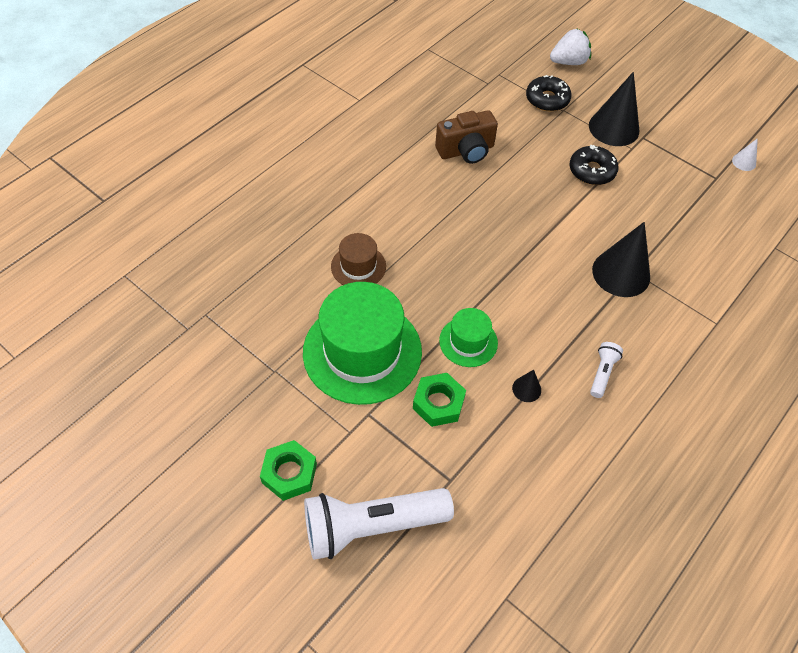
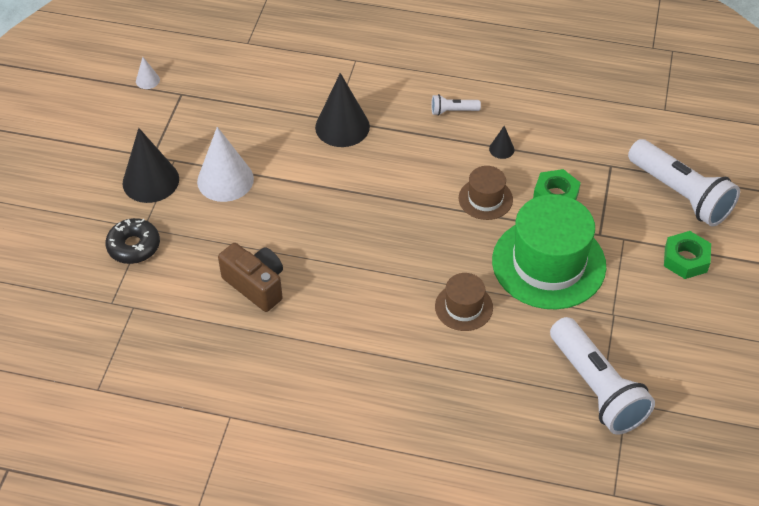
camera: 115 degrees left, 5 degrees down
green hat [439,308,498,367] -> brown hat [459,166,513,220]
white strawberry [550,29,591,65] -> none
black donut [570,145,619,185] -> white cone [197,127,254,202]
none -> white flashlight [550,317,655,435]

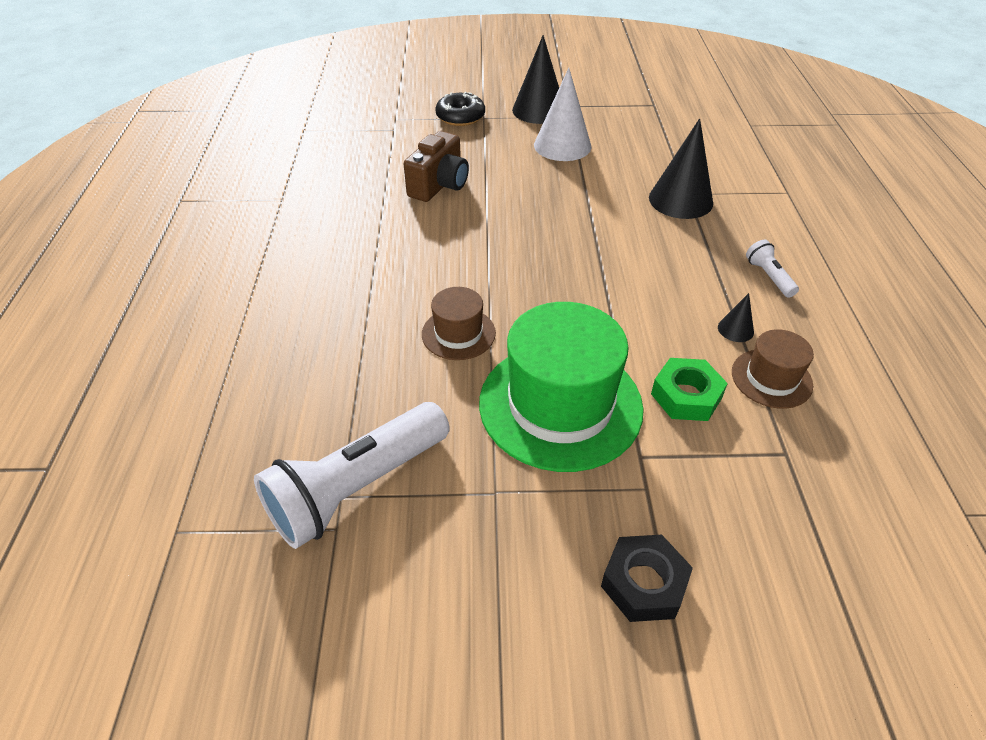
camera: 75 degrees right, 5 degrees down
white cone [136,57,160,89] -> none
brown hat [459,166,513,220] -> brown hat moved to [732,329,814,409]
white flashlight [628,139,740,227] -> none
green nut [664,231,711,279] -> black nut [601,535,693,622]

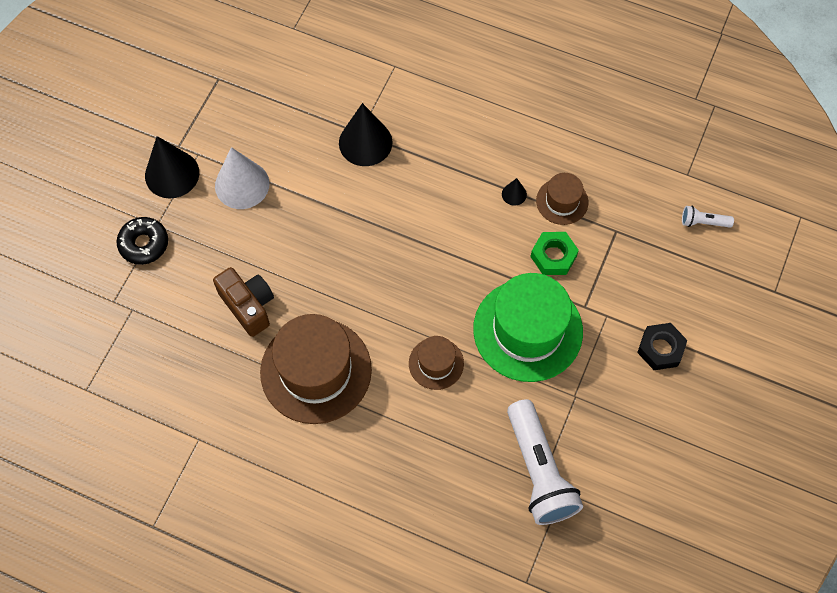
camera: 65 degrees left, 20 degrees up
white flashlight [746,240,799,298] -> white flashlight moved to [682,206,734,228]
none -> brown hat [260,314,372,424]

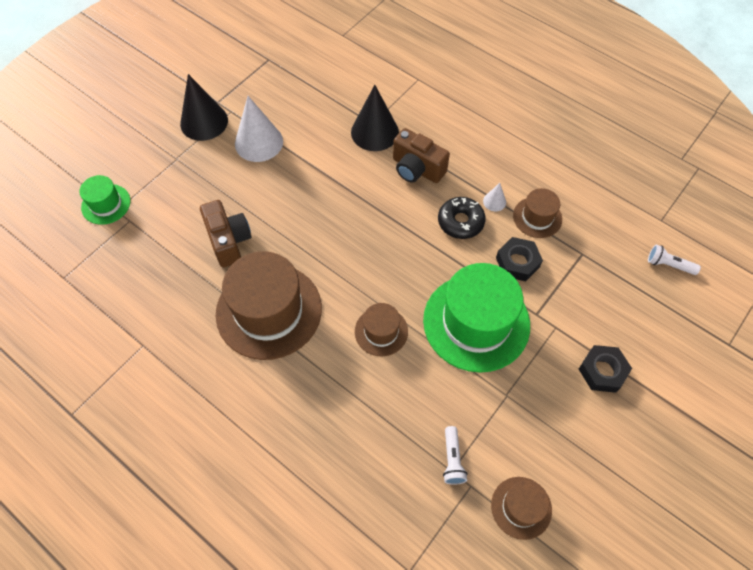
camera: 15 degrees right, 5 degrees down
black donut [116,217,168,265] -> black donut moved to [438,197,486,239]
black cone [502,178,527,206] -> white cone [483,183,506,211]
white flashlight [507,399,583,525] -> white flashlight [443,426,468,485], size x0.44
green nut [530,232,579,275] -> black nut [496,237,543,281]
none -> green hat [80,175,130,225]
none -> brown camera [393,128,450,183]
none -> brown hat [491,477,552,540]

